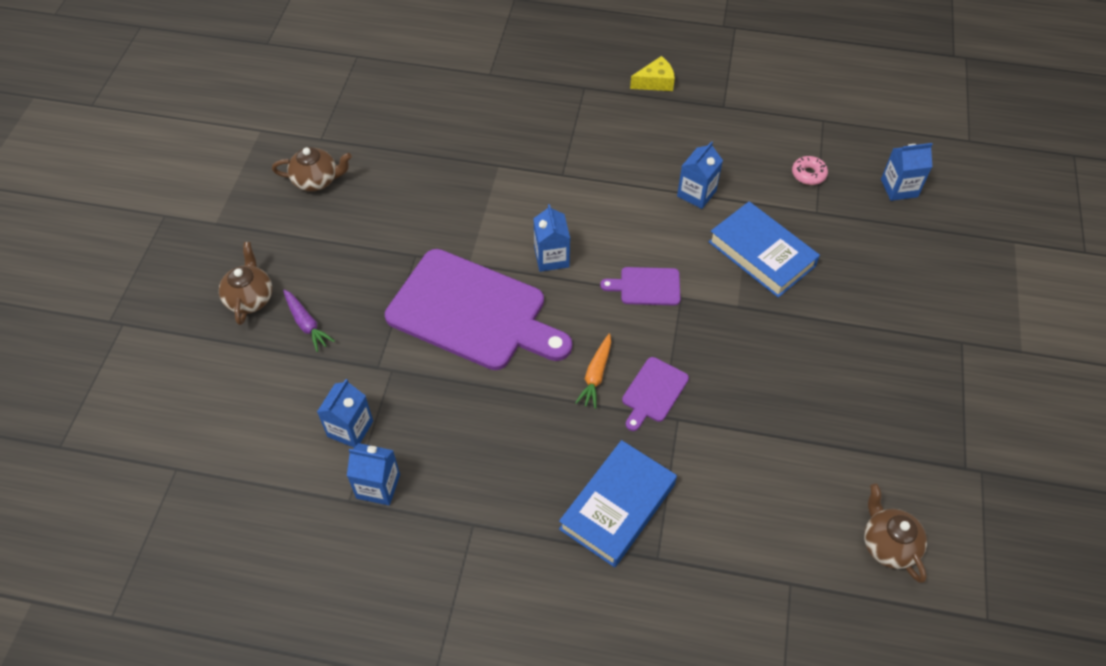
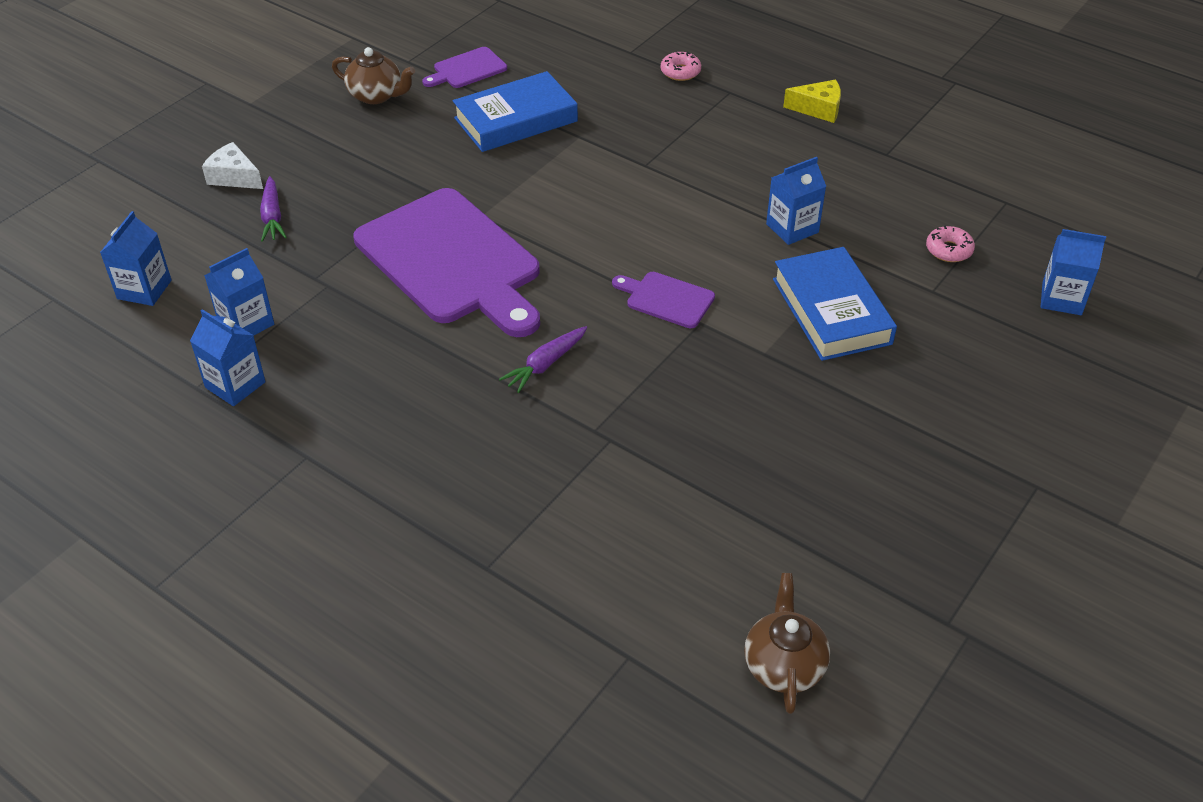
camera: 25 degrees right, 10 degrees down
brown teapot [219,242,272,325] -> white cheese [202,142,263,189]
blue carton [533,204,570,272] -> blue carton moved to [100,211,172,306]
blue book [559,440,677,567] -> blue book moved to [453,71,578,152]
orange carrot [575,334,611,409] -> purple carrot [499,326,587,393]
purple cutting board [622,357,689,431] -> purple cutting board moved to [422,47,507,88]
none -> pink donut [661,51,701,81]

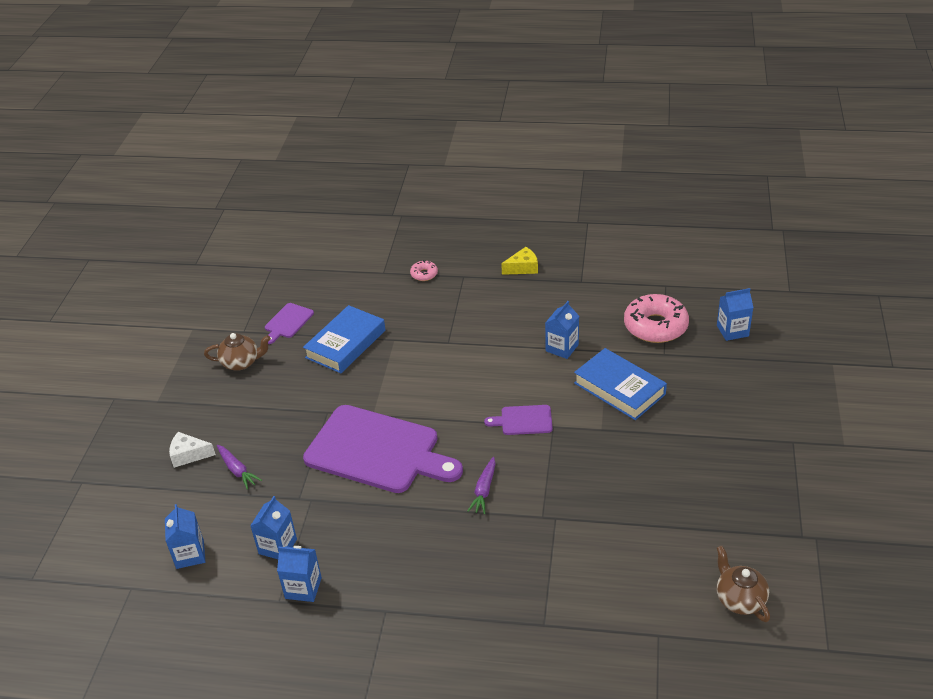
camera: 25 degrees left, 5 degrees down
pink donut [926,226,975,262] -> pink donut [624,294,689,343], size x2.16

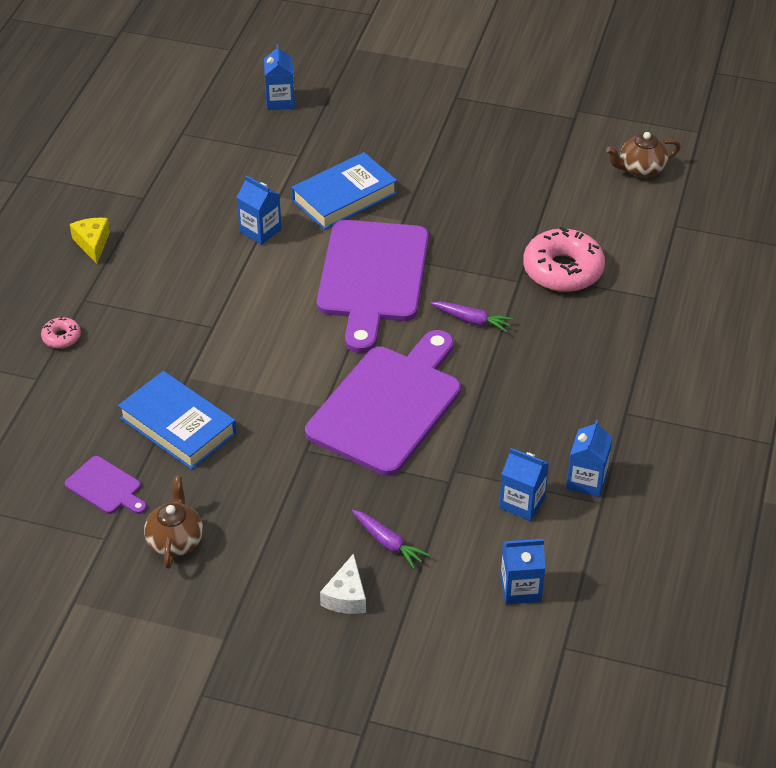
camera: 85 degrees left, 5 degrees up
purple carrot [217,445,262,490] -> purple carrot turned 75 degrees clockwise [352,510,429,569]
purple cutting board [484,405,553,435] -> purple cutting board [317,220,429,353], size x2.29
pink donut [624,294,689,343] -> pink donut moved to [523,226,605,292]

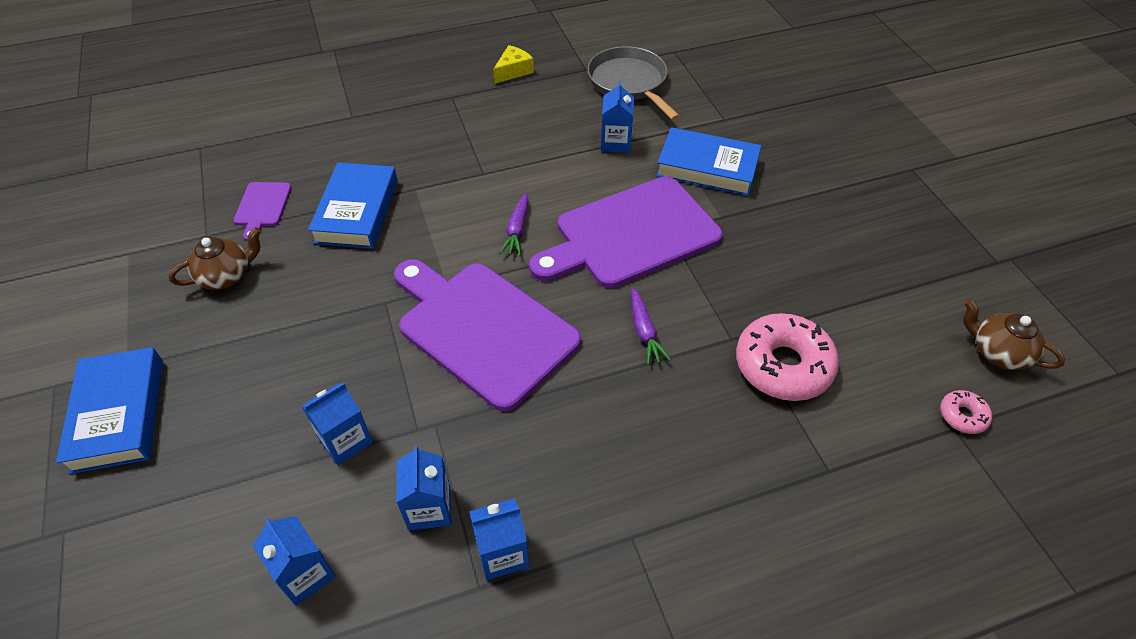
camera: 55 degrees right, 5 degrees up
pink donut [41,316,81,348] -> pink donut moved to [940,390,992,434]
blue carton [264,44,295,110] -> blue carton moved to [302,382,373,465]
purple cutting board [305,330,461,476] -> purple cutting board turned 135 degrees counterclockwise [394,259,581,411]
white cheese [320,553,366,614] -> none
purple carrot [352,510,429,569] -> purple carrot moved to [500,193,528,256]
none -> blue book [56,347,163,474]
none -> grey pan [587,46,680,120]

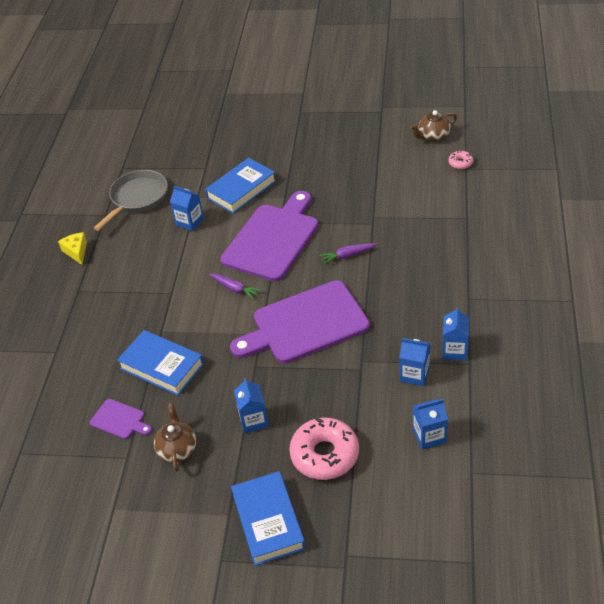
camera: 60 degrees left, 5 degrees down
blue book [56,347,163,474] -> blue book turned 60 degrees clockwise [231,471,306,566]
blue carton [302,382,373,465] -> blue carton moved to [234,378,269,433]
purple cutting board [529,176,723,288] -> purple cutting board turned 150 degrees counterclockwise [221,191,318,281]
grey pan [587,46,680,120] -> grey pan turned 120 degrees clockwise [94,170,168,231]
purple carrot [631,287,671,365] -> purple carrot turned 150 degrees clockwise [319,243,377,264]
pink donut [736,313,839,401] -> pink donut moved to [289,418,359,480]

